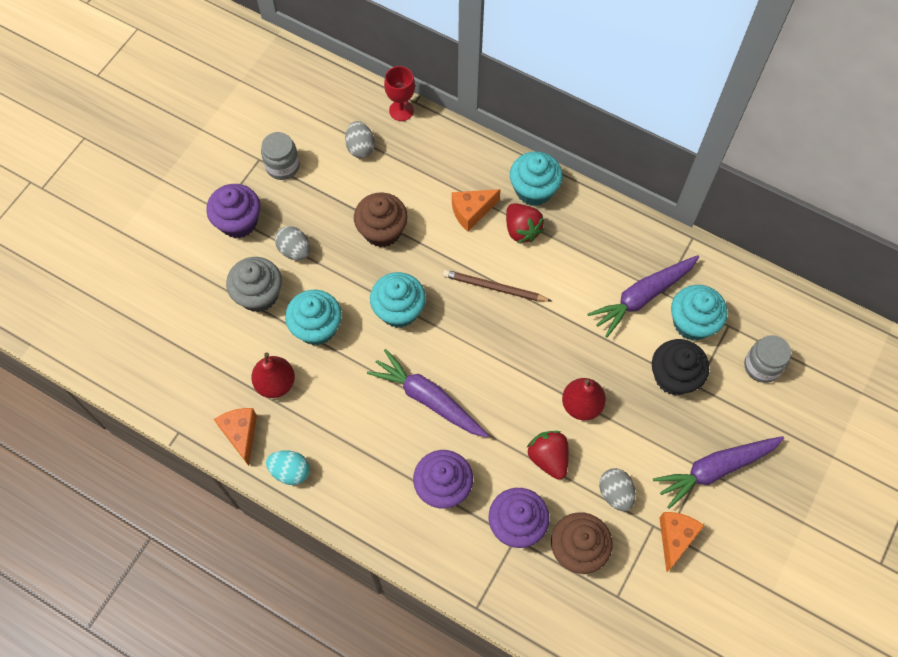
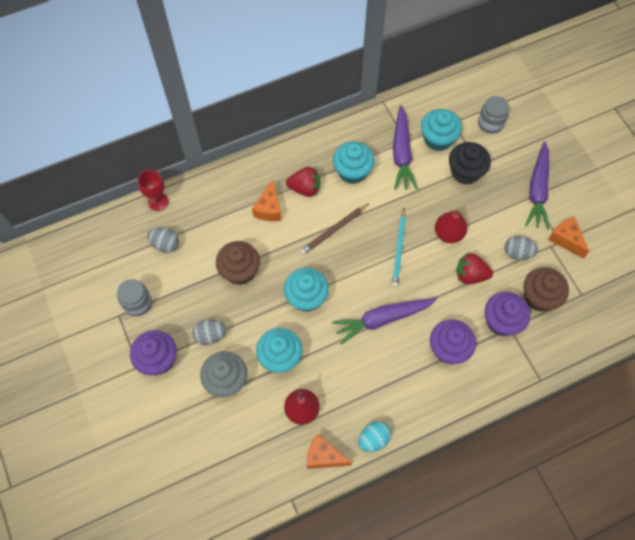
camera: 55 degrees left, 0 degrees up
turquoise cupcake [510,152,563,206] -> turquoise cupcake moved to [333,141,374,184]
none -> turquoise pencil [392,208,406,288]

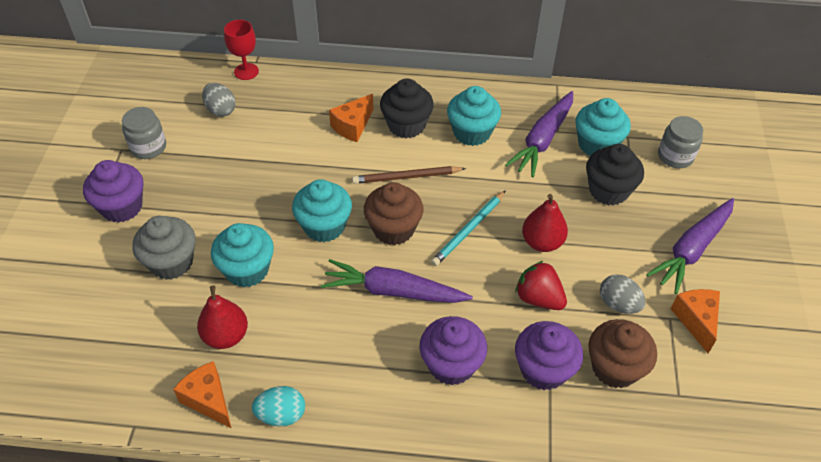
camera: 30 degrees right, 15 degrees down
grey egg [192,319,226,345] -> none
brown cupcake [216,241,260,285] -> brown cupcake moved to [364,182,424,245]
red strawberry [286,167,320,197] -> black cupcake [380,78,434,138]

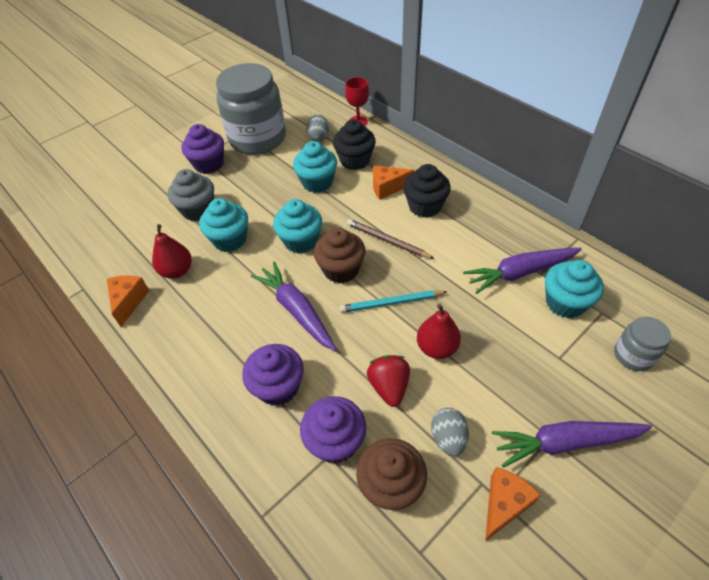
camera: 45 degrees right, 0 degrees up
grey jar [122,107,166,159] -> grey jar [216,63,286,155], size x2.20
turquoise egg [252,386,305,426] -> none
turquoise cupcake [447,86,501,146] -> turquoise cupcake moved to [293,141,337,193]
black cupcake [586,144,644,205] -> black cupcake moved to [333,119,376,170]

